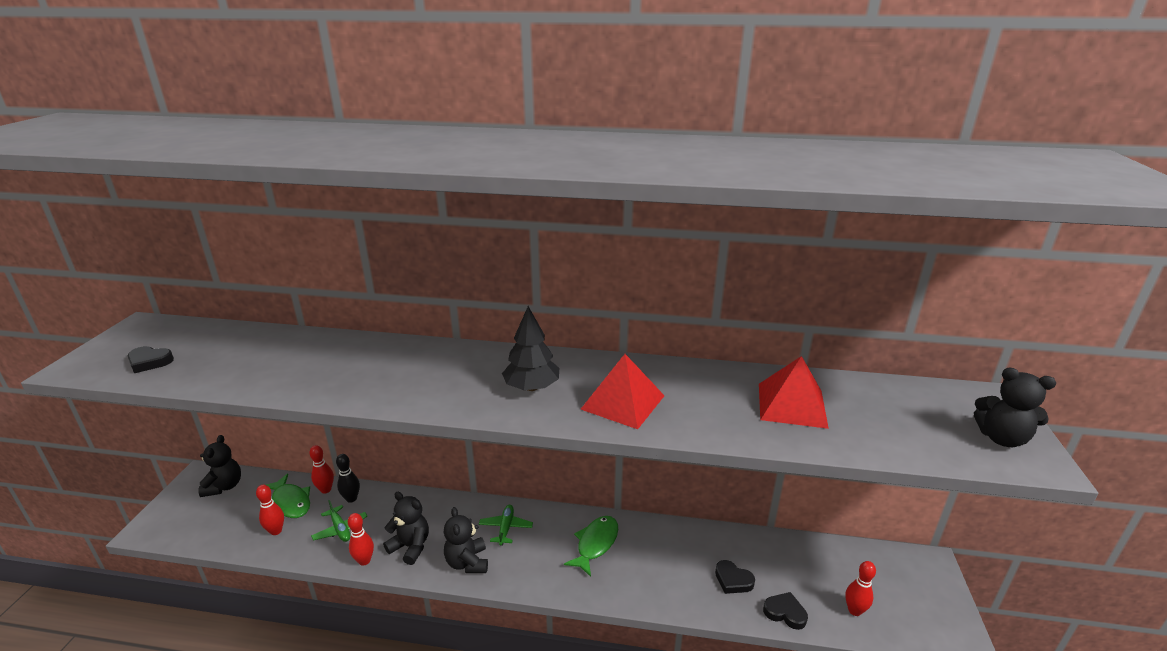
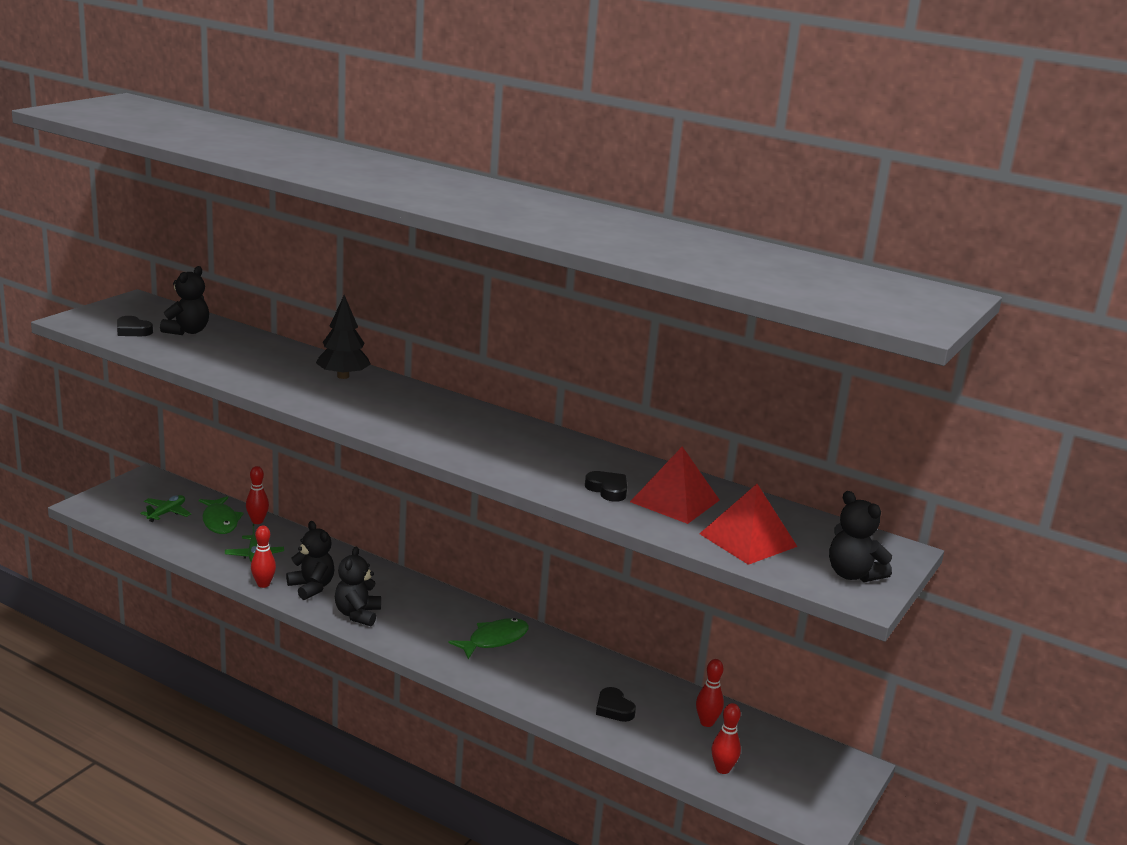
camera: 20 degrees right, 5 degrees down
black teddy bear [198,435,241,497] -> black teddy bear moved to [160,266,209,335]
red bowling pin [256,485,284,535] -> red bowling pin moved to [696,659,724,727]
black bowling pin [336,454,360,503] -> none
green plane [479,505,533,546] -> green plane moved to [140,495,191,522]
black tree [502,306,559,391] -> black tree moved to [316,295,371,379]
red pyramid [581,354,665,429] -> red pyramid moved to [699,484,798,565]
black heart [763,592,808,630] -> black heart moved to [585,471,627,502]

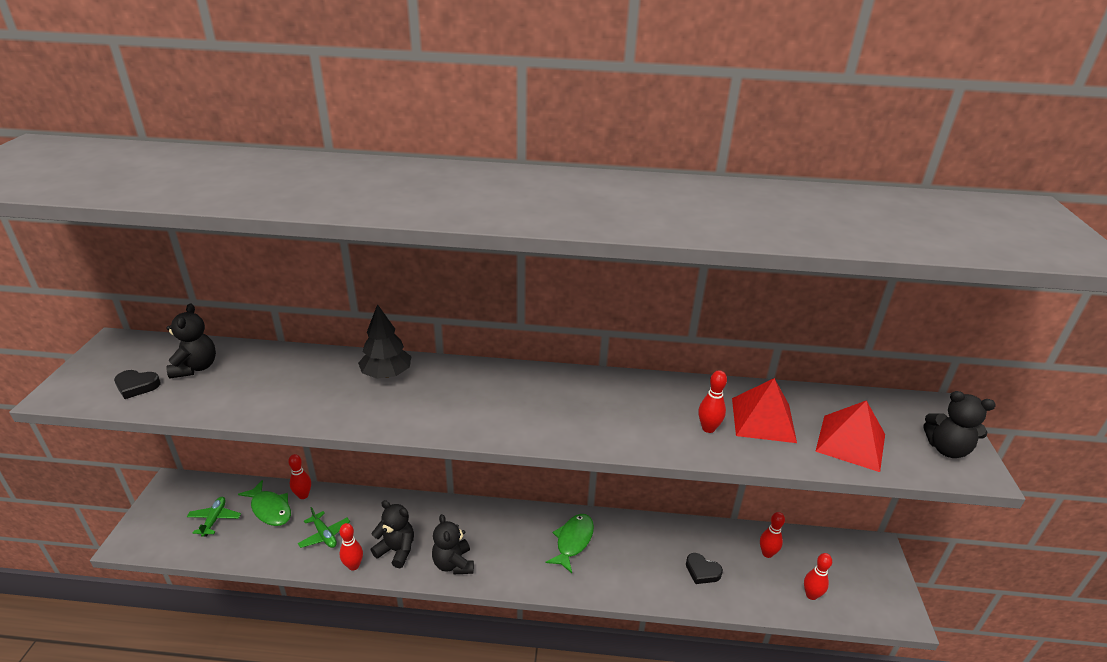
camera: 25 degrees left, 10 degrees up
black heart [585,471,627,502] -> red bowling pin [698,370,727,433]

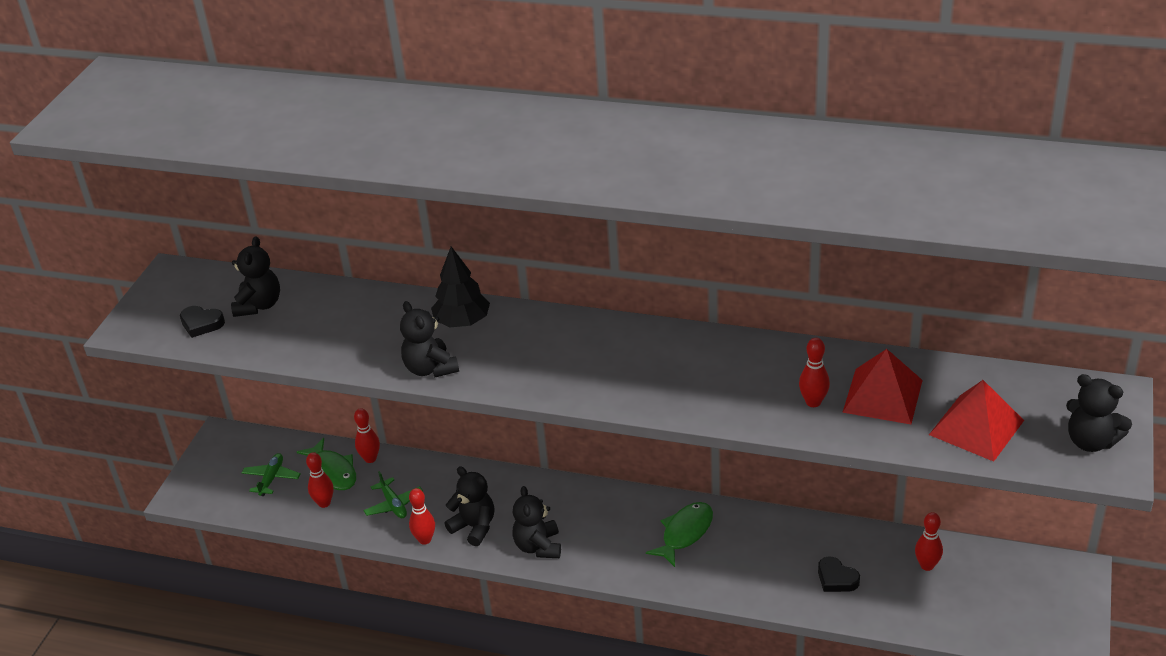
camera: 15 degrees right, 5 degrees up
red bowling pin [804,553,832,600] -> red bowling pin moved to [306,452,334,508]
none -> black teddy bear [400,301,459,377]

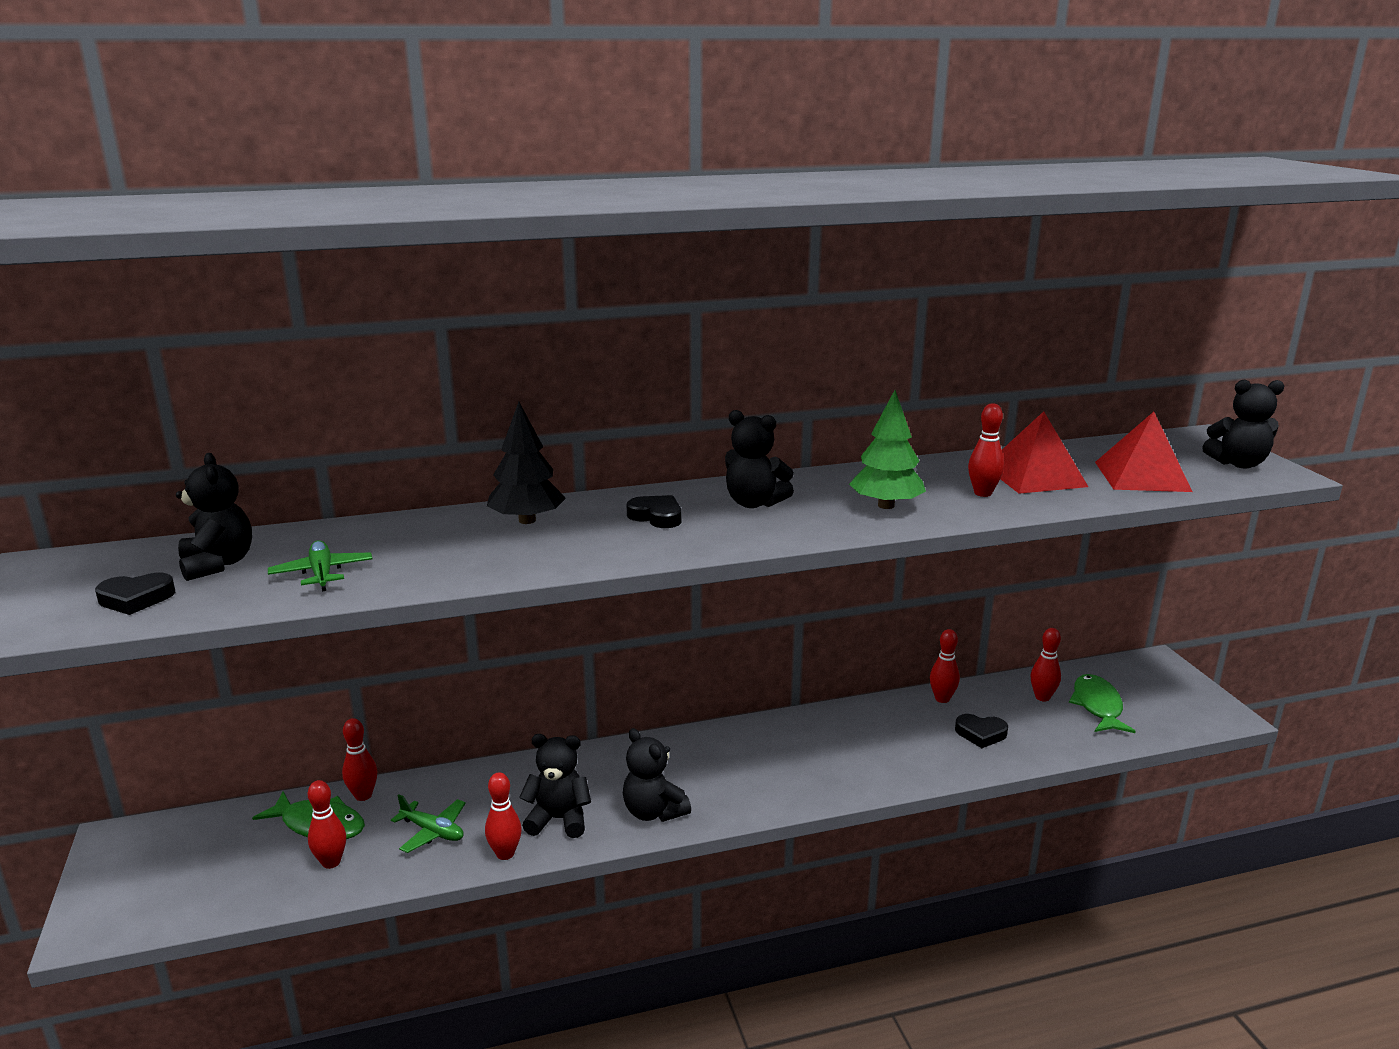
camera: 35 degrees left, 15 degrees down
green plane [242,453,301,496] -> green plane moved to [268,540,372,591]
black teddy bear [400,301,459,377] -> black teddy bear moved to [725,410,794,508]
green fish [646,502,713,567] -> green fish moved to [1069,674,1136,733]
none -> black heart [627,495,682,528]
none -> green tree [849,390,926,509]
none -> red bowling pin [930,629,960,703]

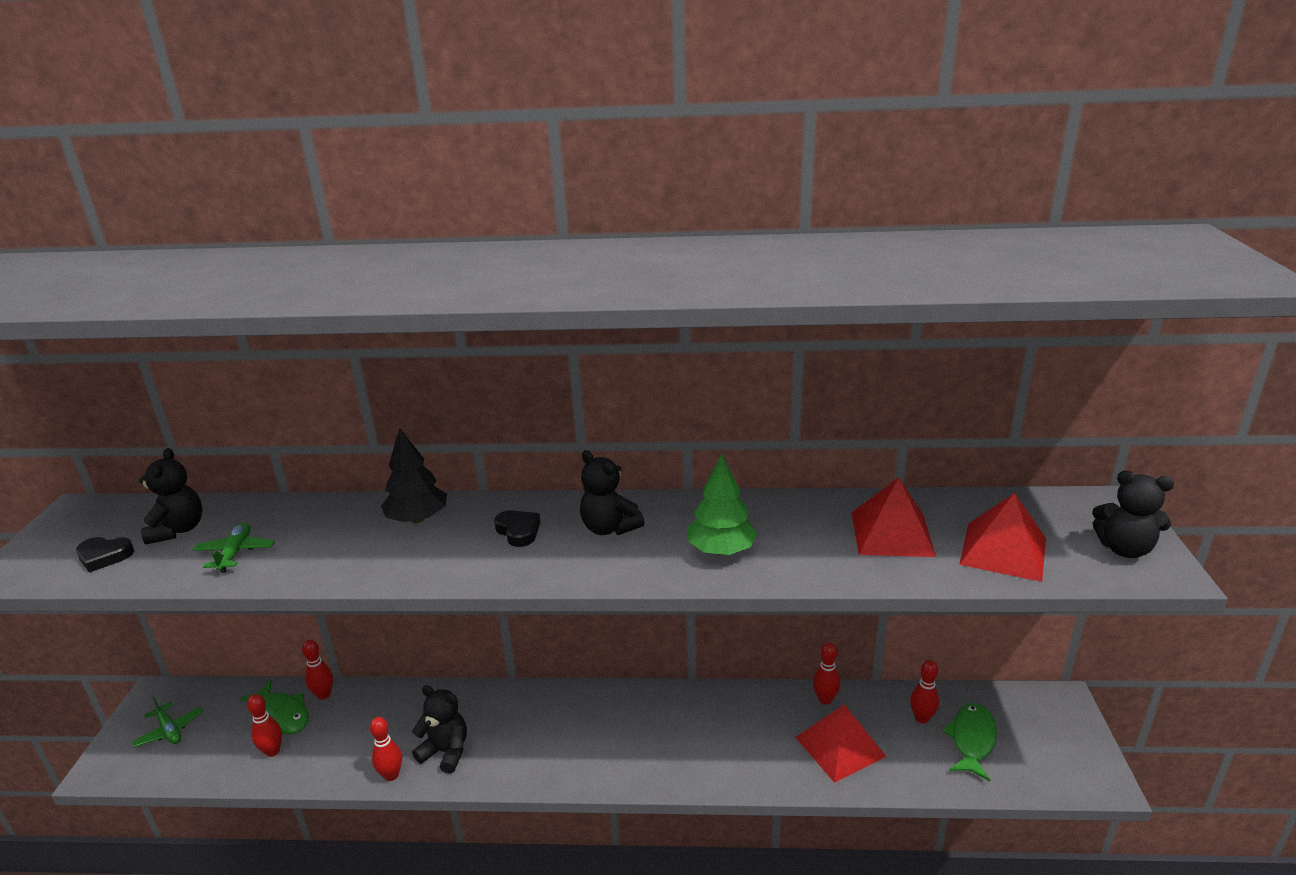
camera: 20 degrees right, 5 degrees up
green plane [391,795,466,853] -> green plane moved to [132,697,204,747]
black teddy bear [623,728,691,822] -> none
black heart [955,714,1008,748] -> red pyramid [795,705,887,783]
red bowling pin [968,403,1004,497] -> none

